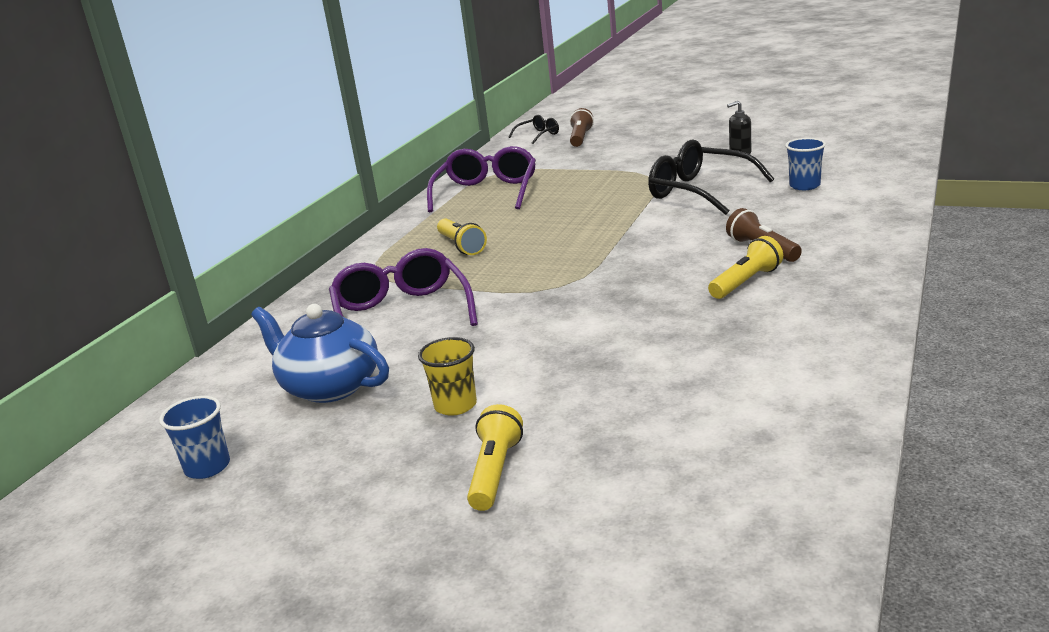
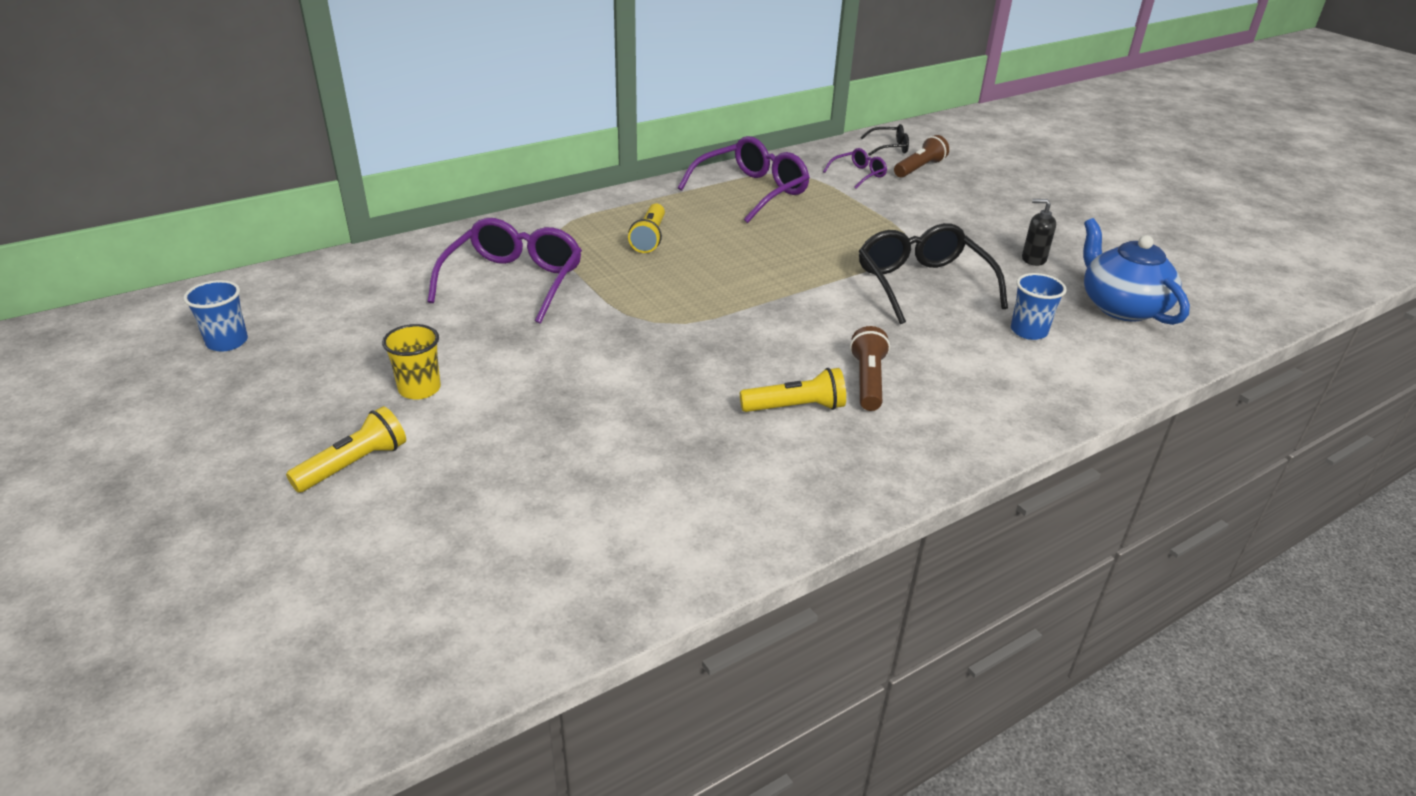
camera: 30 degrees right, 10 degrees up
blue teapot [251,304,389,403] -> blue teapot moved to [1083,218,1190,325]
none -> purple glasses [823,148,887,189]

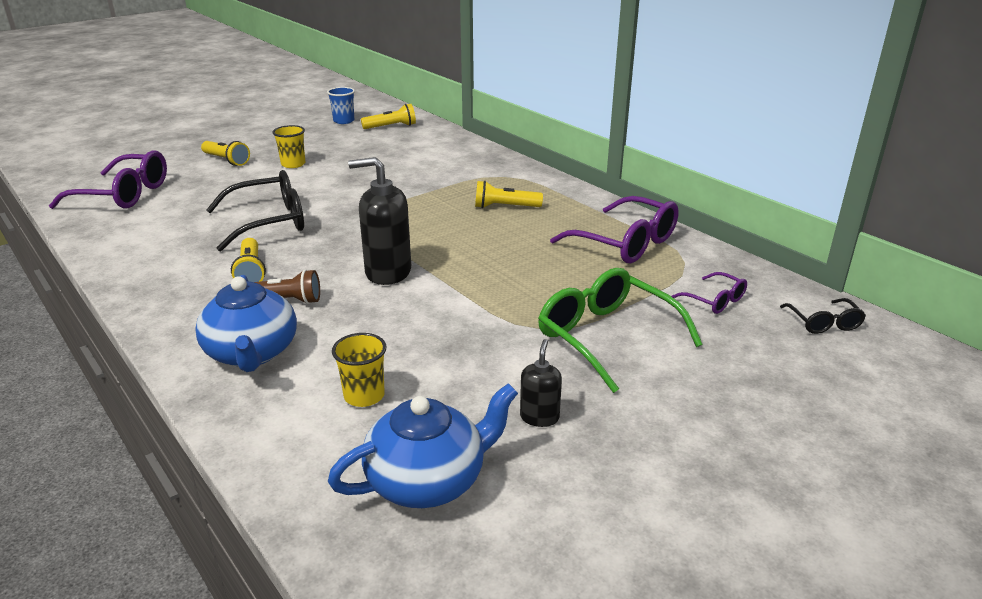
camera: 85 degrees right, 5 degrees down
purple glasses [427,218,582,324] -> purple glasses moved to [49,150,167,209]
black glasses [859,223,1008,324] -> black glasses moved to [206,170,304,252]
brown flashlight [894,135,949,178] -> none
blue cup [1011,273,1067,340] -> yellow cup [332,333,386,407]
none -> blue teapot [195,275,297,372]
none -> black soap dispenser [348,157,411,285]
none -> yellow flashlight [361,104,416,129]
none -> green glasses [538,268,702,393]

